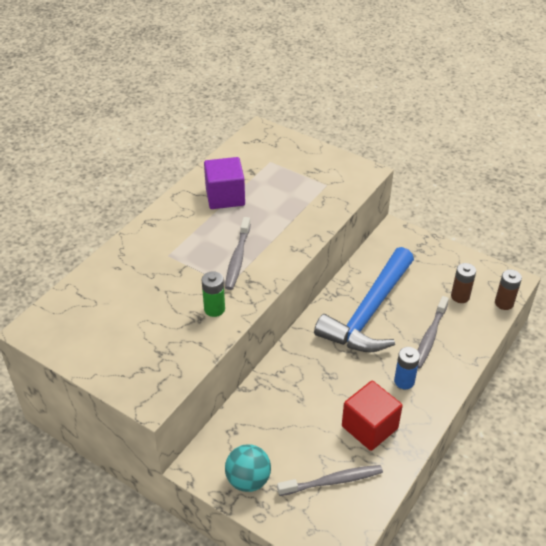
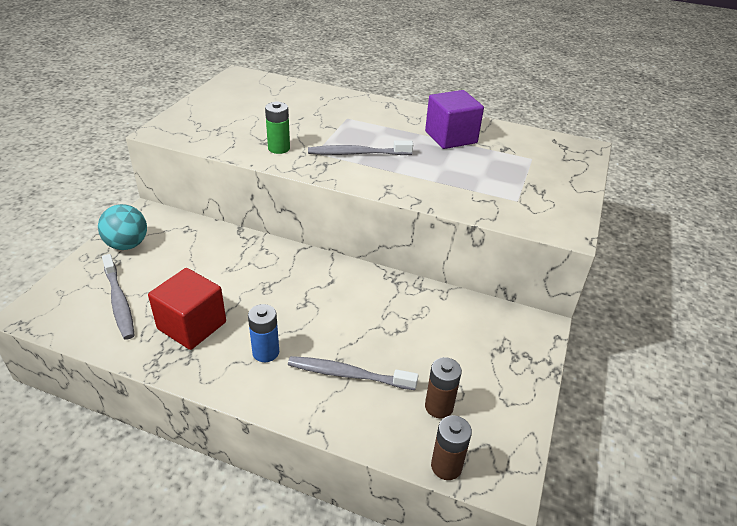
camera: 75 degrees right, 5 degrees down
blue hammer [314,247,414,352] -> none

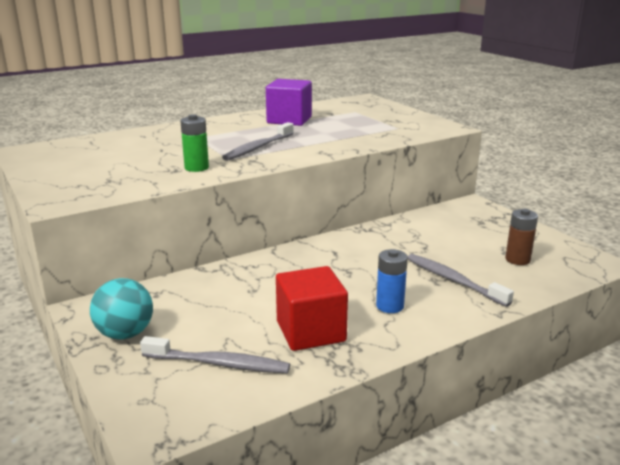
camera: 50 degrees left, 15 degrees down
grey toothbrush [288,356,419,390] -> grey toothbrush turned 90 degrees clockwise [407,254,514,307]
brown battery [431,415,472,480] -> none

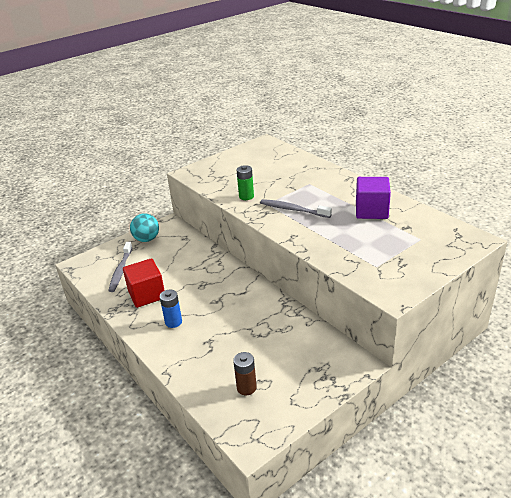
camera: 85 degrees right, 10 degrees up
grey toothbrush [407,254,514,307] -> none

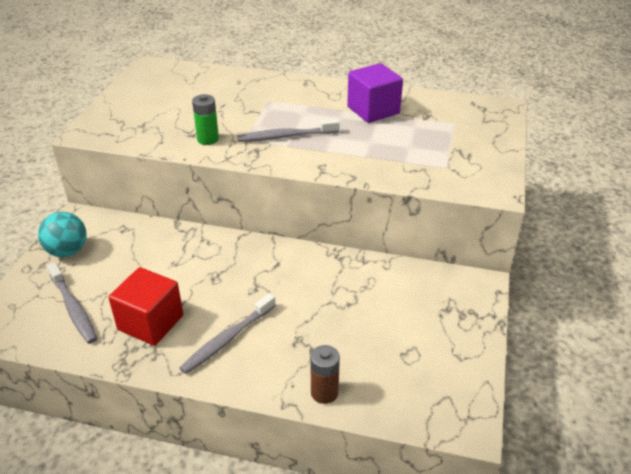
camera: 40 degrees left, 5 degrees up
blue battery [160,290,182,328] -> grey toothbrush [179,293,276,374]
brown battery [233,352,257,395] -> brown battery moved to [310,345,340,404]

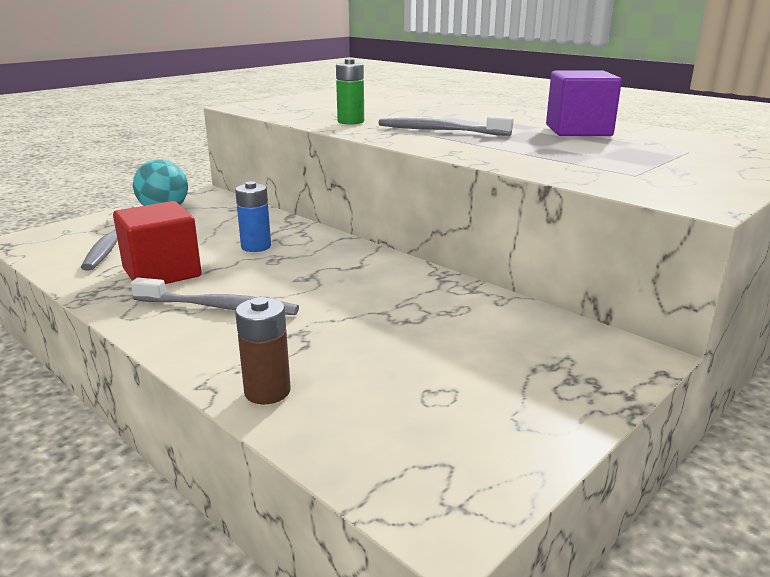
camera: 30 degrees right, 15 degrees down
grey toothbrush [179,293,276,374] -> grey toothbrush turned 150 degrees counterclockwise [131,278,299,315]
none -> blue battery [235,181,271,252]

